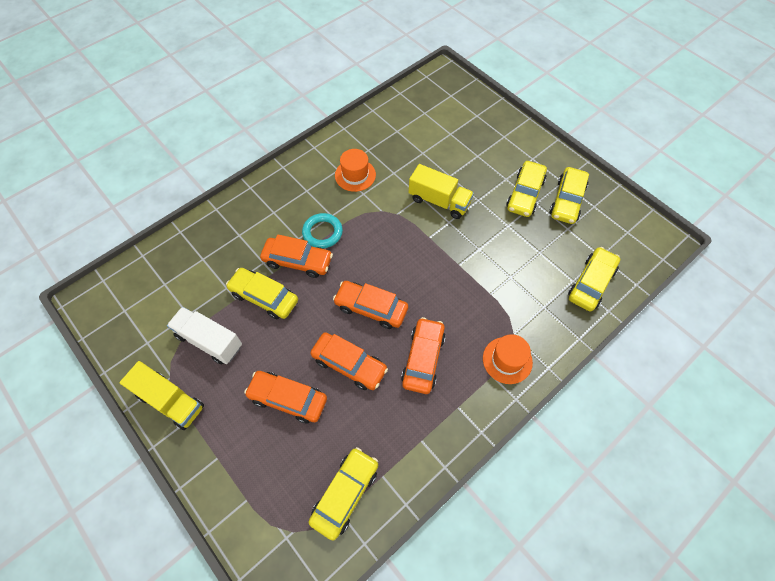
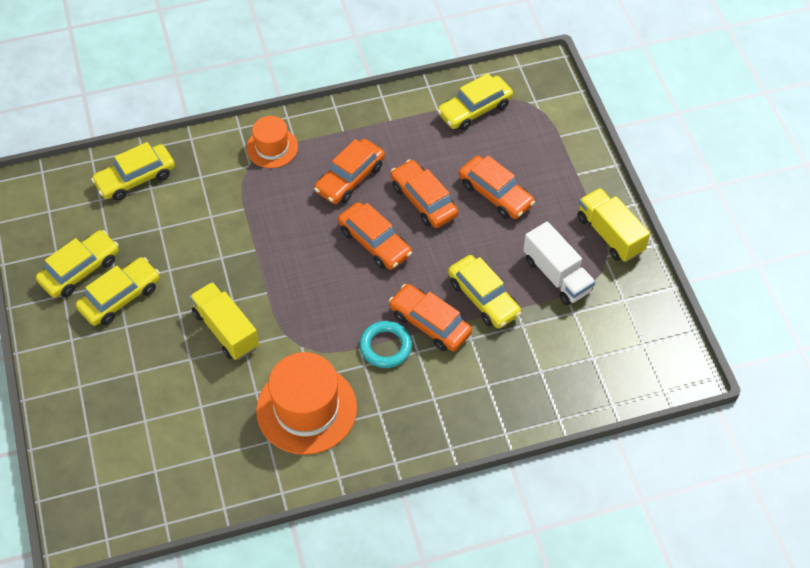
camera: 155 degrees left, 5 degrees down
orange hat [335,149,376,192] -> orange hat [256,352,357,455], size x1.71

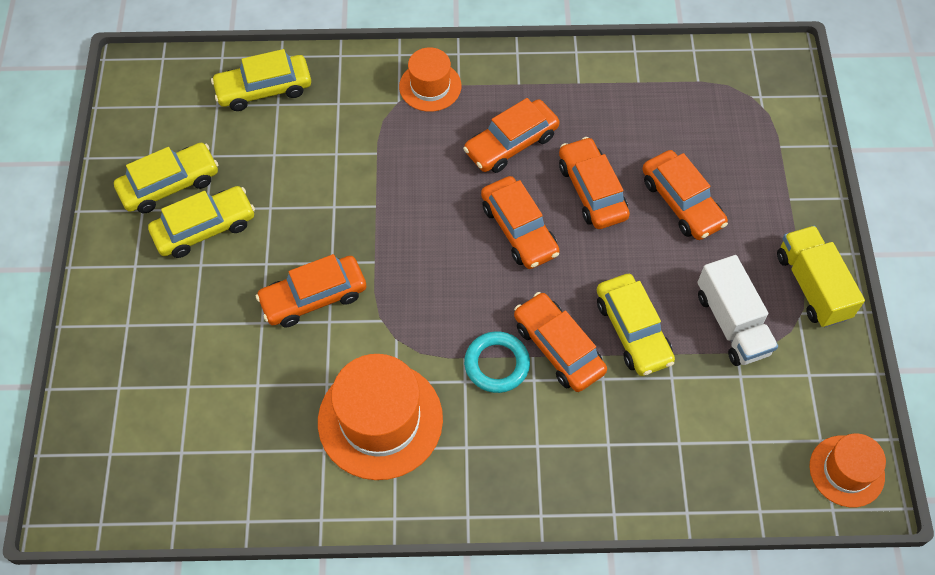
camera: 15 degrees right, 5 degrees up
yellow truck [189,282,259,360] -> orange car [256,254,367,327]
yellow car [437,73,513,130] -> none
none -> orange hat [809,433,886,507]

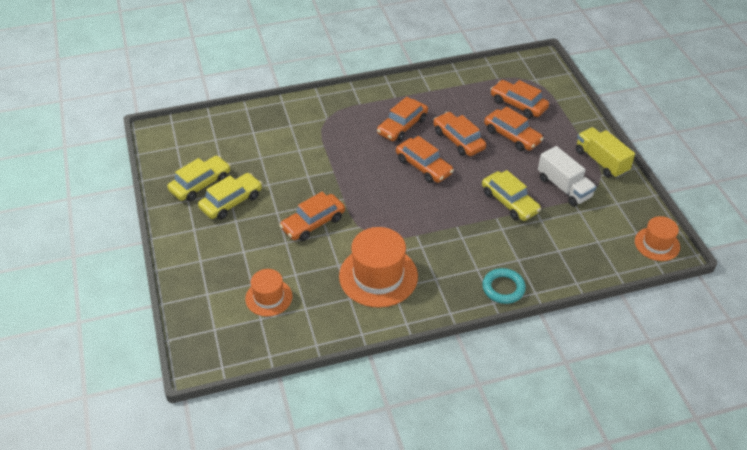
camera: 15 degrees left, 15 degrees down
yellow car [211,49,311,111] -> none
orange hat [399,47,461,112] -> orange hat moved to [245,269,292,317]
turquoise ring [464,331,530,393] -> turquoise ring moved to [482,268,526,304]
orange car [514,292,607,392] -> orange car moved to [491,80,549,118]

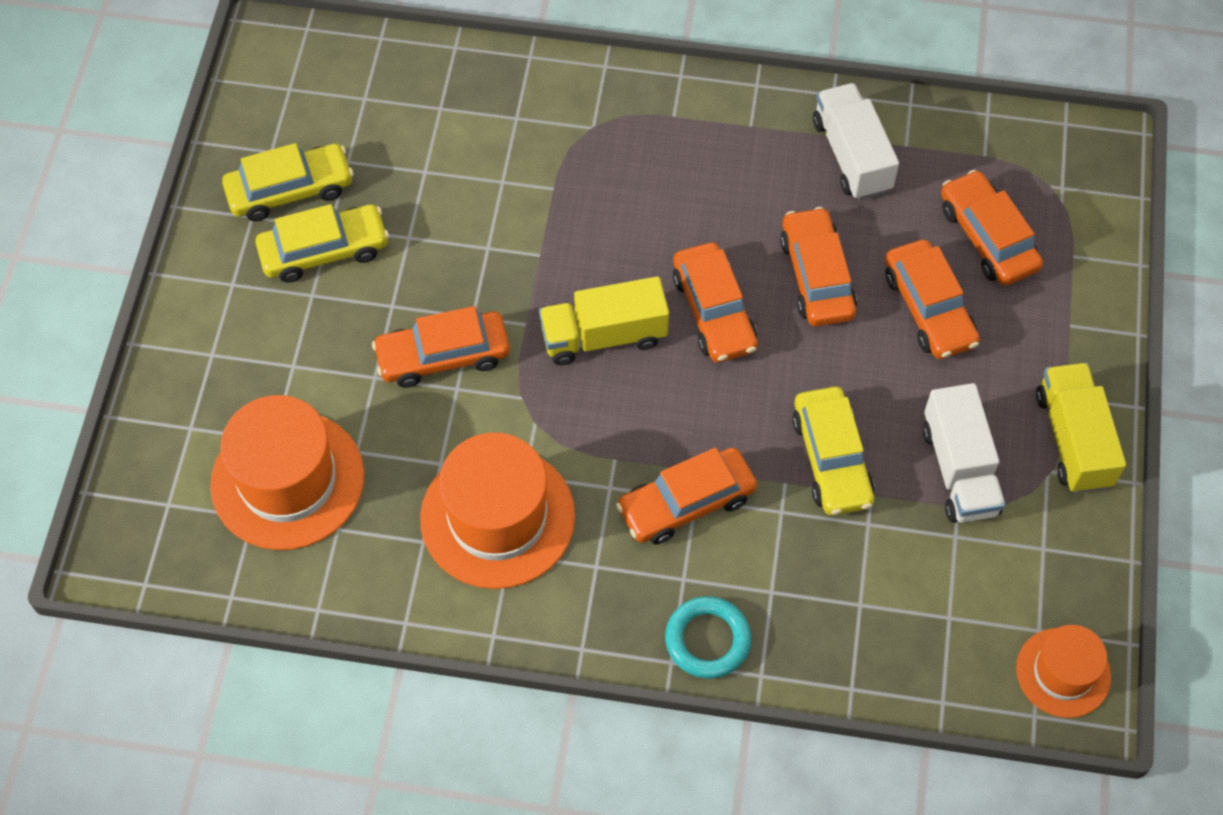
camera: 25 degrees right, 15 degrees up
orange hat [245,269,292,317] -> orange hat [210,395,364,550], size x1.71
orange car [377,97,428,141] -> orange car moved to [616,447,757,545]
none -> yellow truck [539,276,669,365]
none -> white truck [813,83,899,200]

